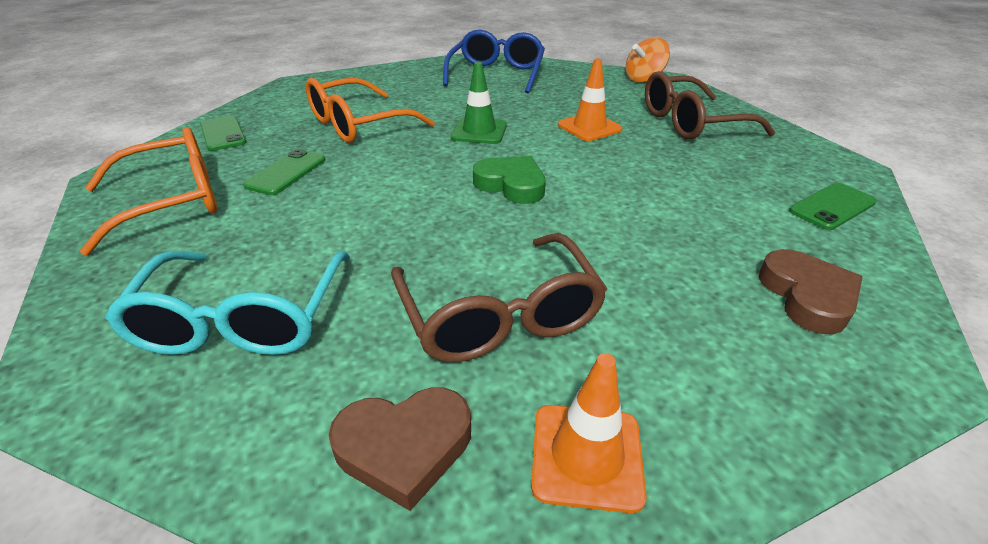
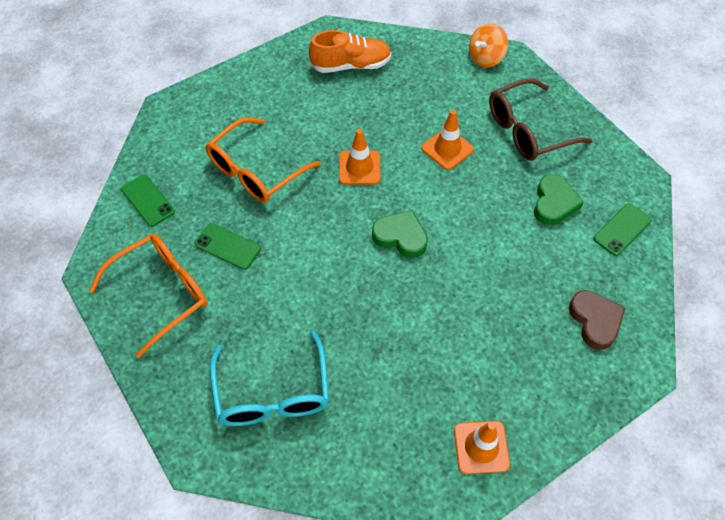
camera: 10 degrees left, 20 degrees up
green phone [243,149,326,195] -> green phone turned 75 degrees counterclockwise [195,223,261,270]
brown heart [329,387,471,511] -> none
brown glasses [391,233,607,362] -> none
blue glasses [443,30,545,94] -> orange shoe [309,30,391,73]
green traffic cone [451,62,507,144] -> orange traffic cone [339,129,381,184]
none -> green heart [534,174,584,225]

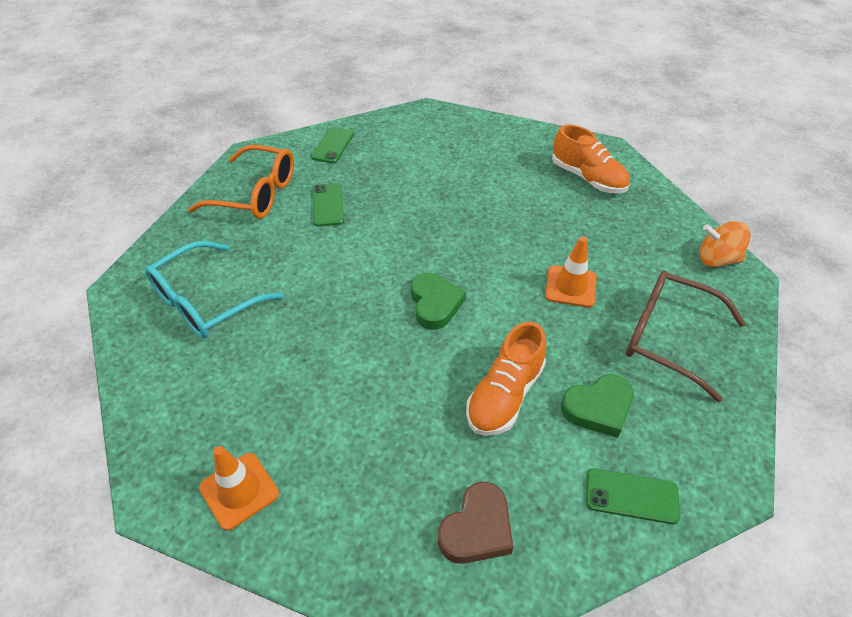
camera: 55 degrees right, 10 degrees down
orange glasses [206,117,321,203] -> none
orange traffic cone [339,129,381,184] -> none
none -> orange shoe [466,322,546,436]

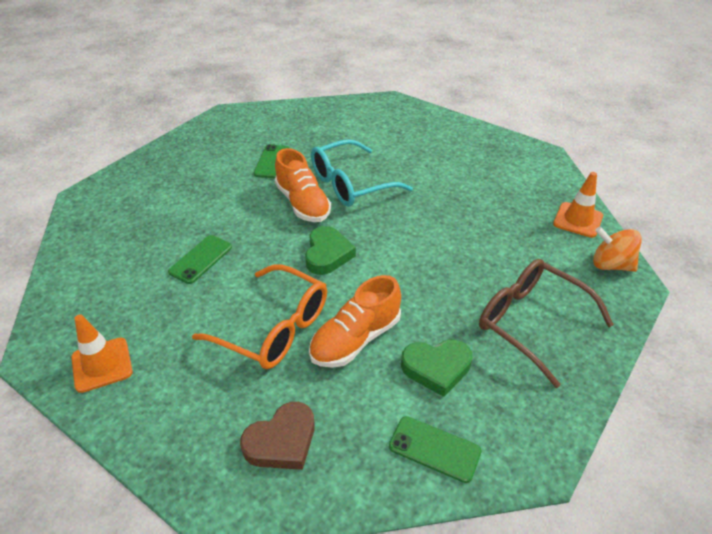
camera: 15 degrees right, 5 degrees down
turquoise glasses [144,241,284,339] -> turquoise glasses moved to [311,139,413,207]
orange glasses [188,145,294,219] -> orange glasses moved to [192,264,327,369]
green phone [311,127,354,163] -> green phone moved to [168,235,232,284]
orange traffic cone [545,236,597,307] -> orange traffic cone moved to [553,172,603,238]
orange shoe [552,124,630,194] -> orange shoe moved to [275,148,331,222]

